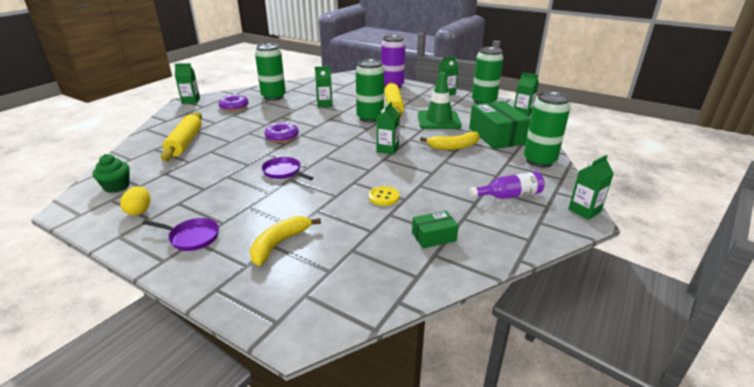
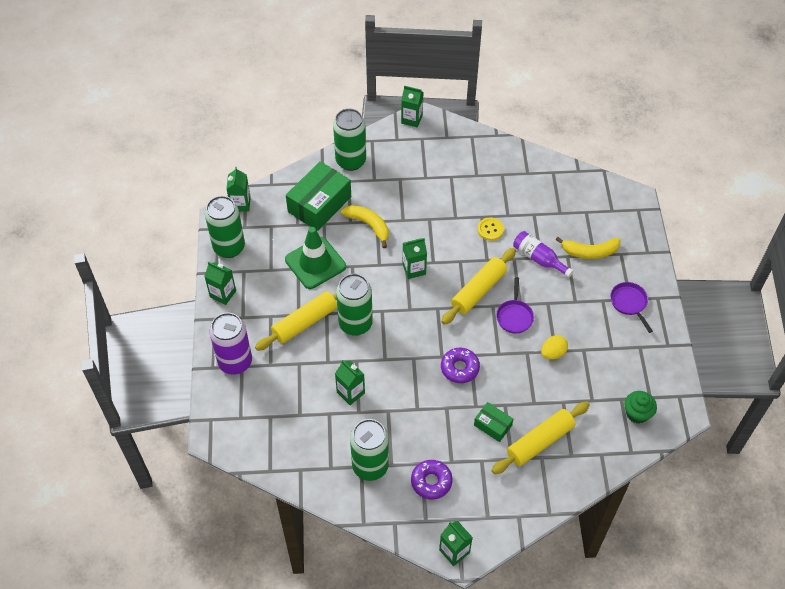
camera: 125 degrees left, 25 degrees up
yellow egg [120,186,150,216] -> yellow egg moved to [541,335,568,360]
green box [412,211,459,248] -> green box moved to [474,402,513,442]
purple bottle [469,171,545,199] -> purple bottle moved to [513,231,573,278]
none -> yellow rolling pin [441,248,516,325]

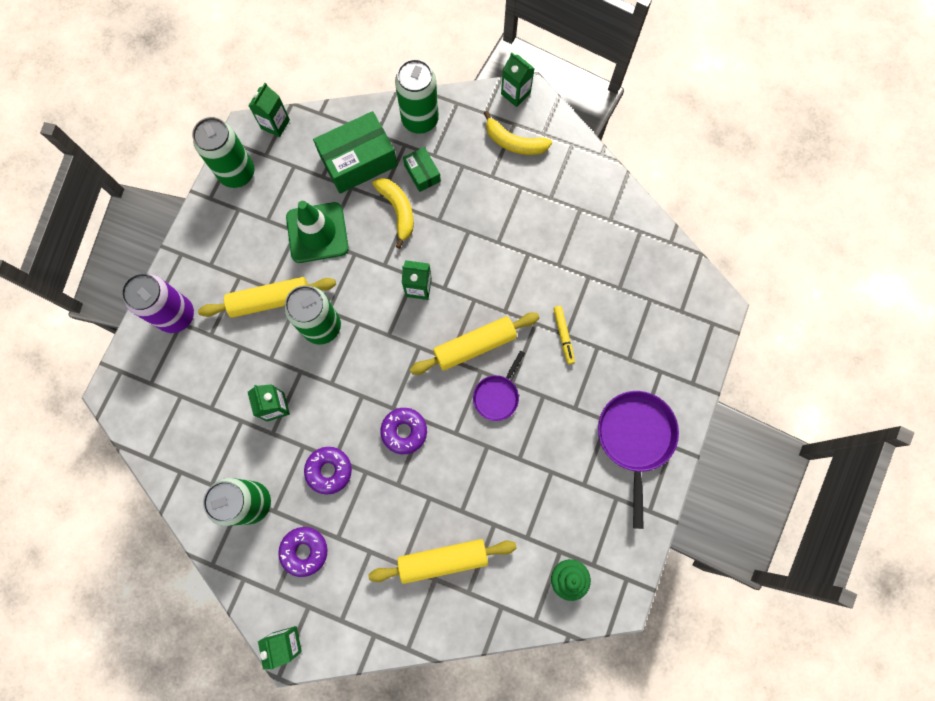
camera: 25 degrees right, 20 degrees up
green carton [204,262,236,305] -> none
green box [474,402,513,442] -> green box moved to [403,147,441,192]
yellow button [478,217,504,241] -> none
purple bottle [513,231,573,278] -> yellow marker [553,306,575,364]
yellow egg [541,335,568,360] -> none
yellow banana [556,237,620,259] -> yellow banana moved to [484,111,552,155]
purple pan [610,282,653,333] -> purple pan [598,391,679,529], size x1.72
none -> purple donut [304,447,352,495]

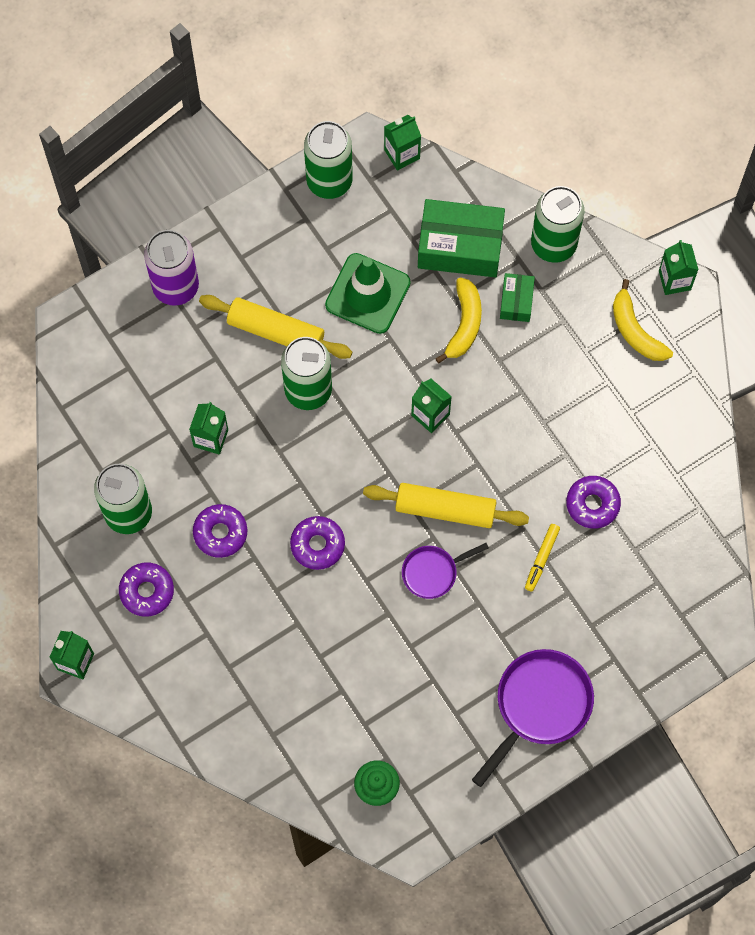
camera: 35 degrees right, 5 degrees down
yellow rolling pin [368,539,517,584] -> none
none -> purple donut [566,476,621,529]

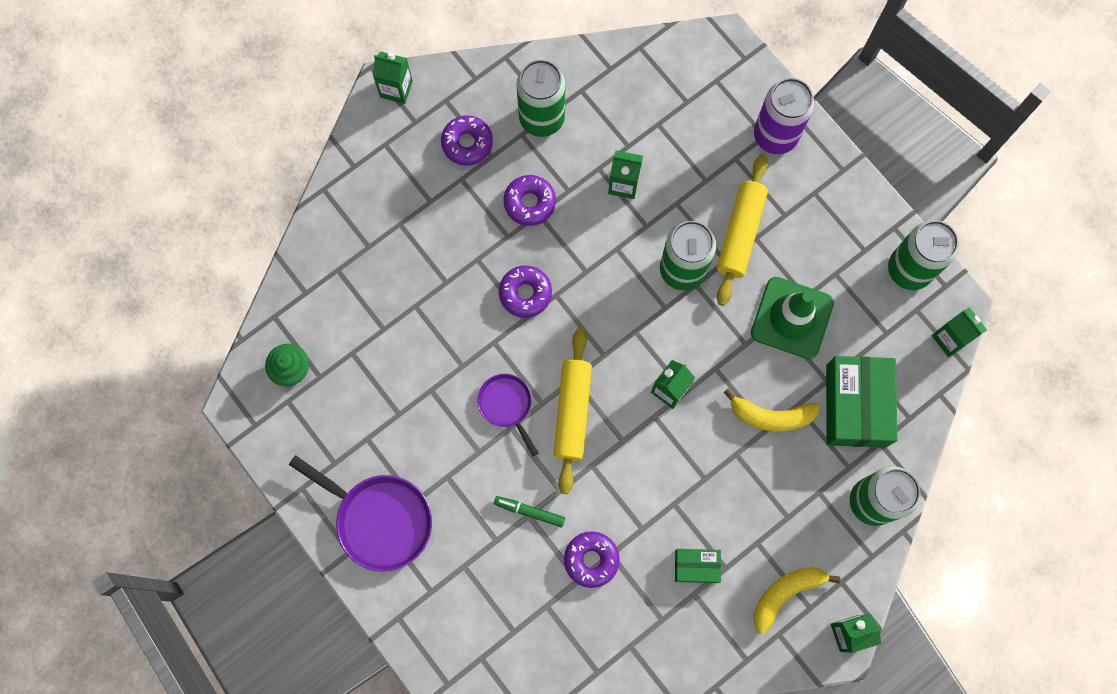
camera: 85 degrees right, 5 degrees up
green box [500,273,535,322] -> green box moved to [675,549,721,583]
yellow marker [525,524,560,591] -> green marker [494,496,565,527]

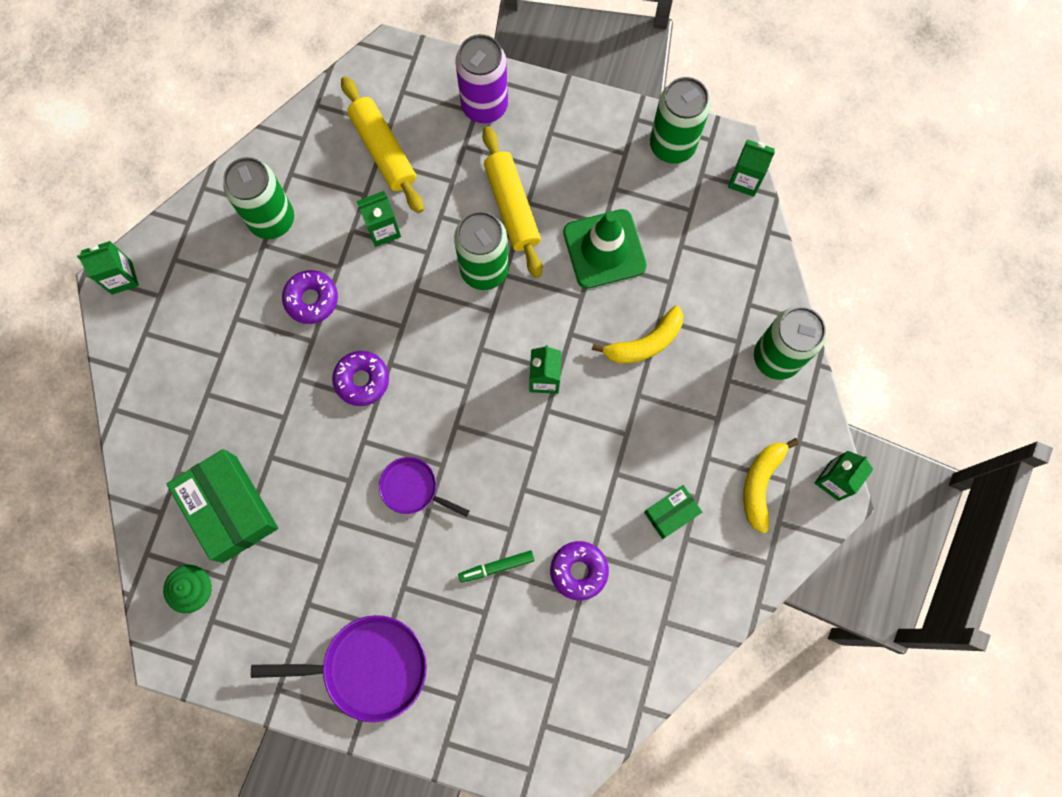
camera: 35 degrees left, 0 degrees up
purple donut [441,115,493,166] -> none
yellow rolling pin [553,328,592,494] -> yellow rolling pin moved to [341,76,424,213]
green box [826,356,897,448] -> green box moved to [167,449,278,563]

